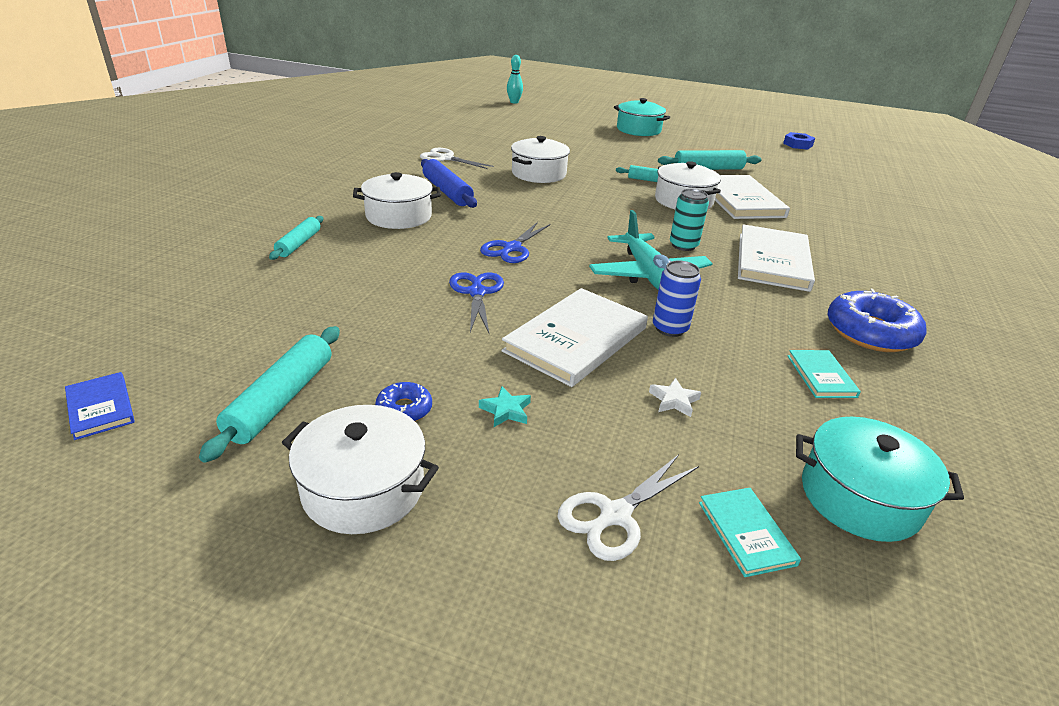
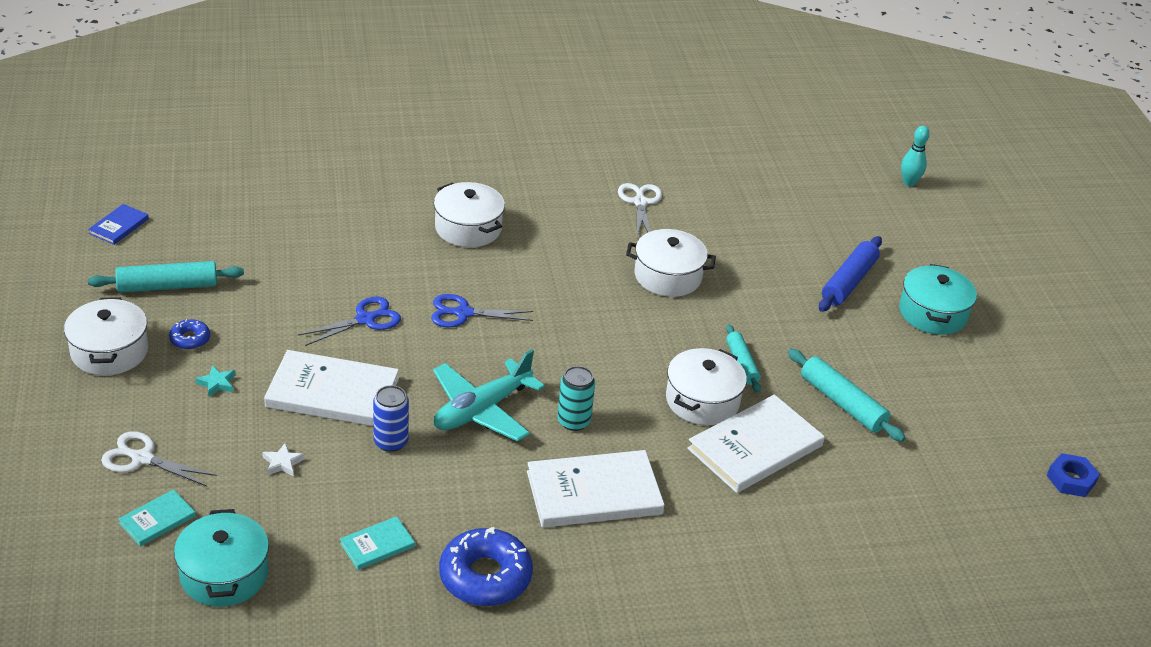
camera: 60 degrees right, 5 degrees up
turquoise rolling pin [269,216,323,260] -> none
blue rolling pin [421,159,477,208] -> blue rolling pin moved to [819,236,882,312]

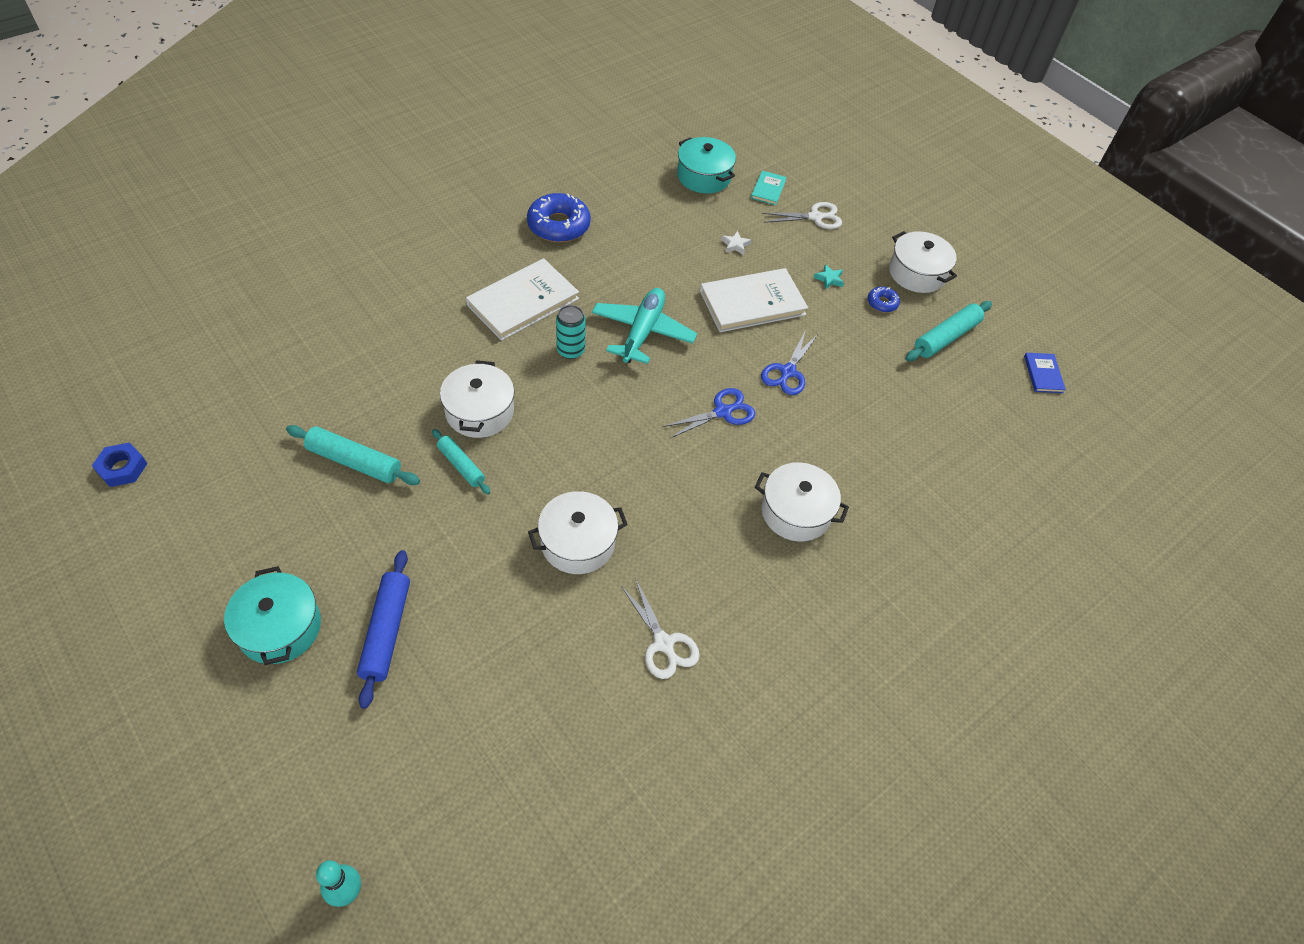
camera: 150 degrees right, 15 degrees up
turquoise book [340,516,415,570] -> none
blue can [373,385,409,452] -> none
white book [687,394,825,493] -> none

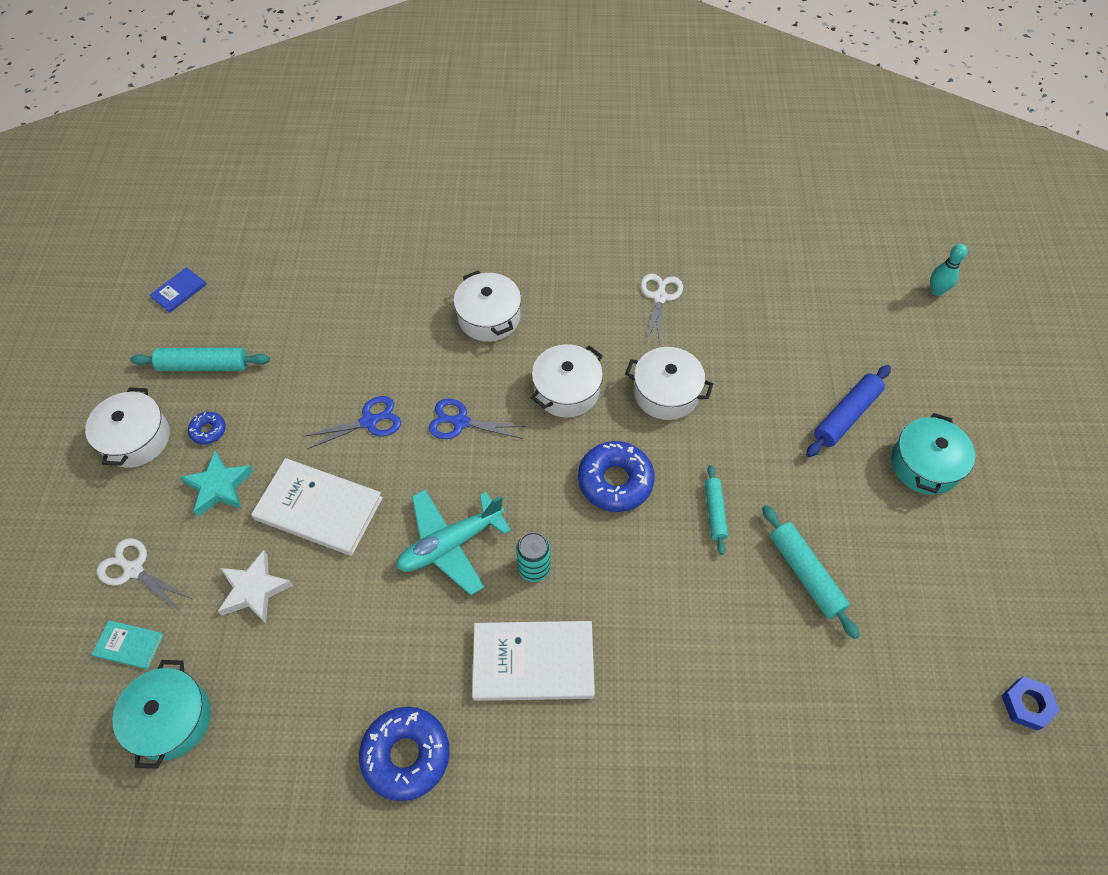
camera: 135 degrees left, 5 degrees up
white pot [440,360,514,438] -> white pot moved to [531,344,603,417]
white star [721,231,752,255] -> white star [218,550,293,623], size x1.90
turquoise book [751,170,787,205] -> turquoise book turned 45 degrees clockwise [92,620,164,669]
turquoise star [814,264,844,289] -> turquoise star [180,450,254,516], size x1.90
none -> blue donut [578,441,655,512]

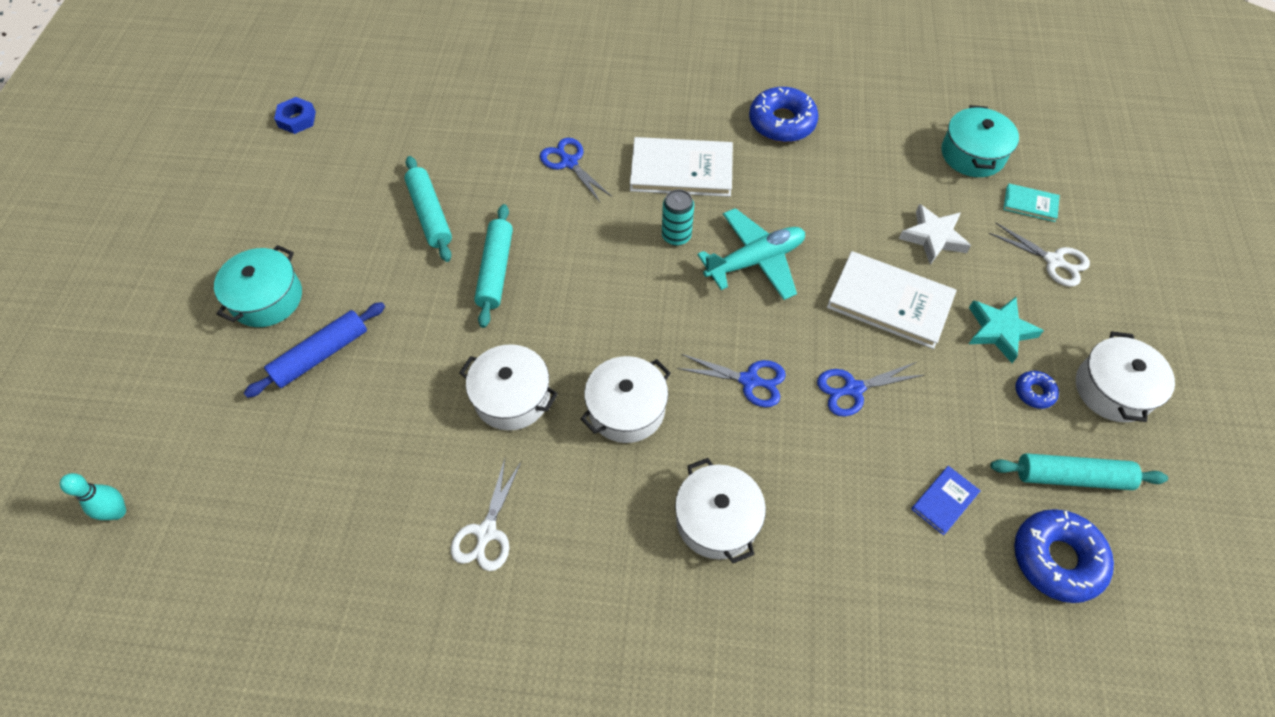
camera: 175 degrees left, 0 degrees up
blue book [150,267,207,313] -> blue book moved to [911,466,981,535]
blue donut [578,441,655,512] -> blue donut moved to [1014,509,1114,603]
turquoise rolling pin [705,465,728,555] -> turquoise rolling pin [474,204,513,328], size x1.54
none -> blue scissors [540,138,612,202]

